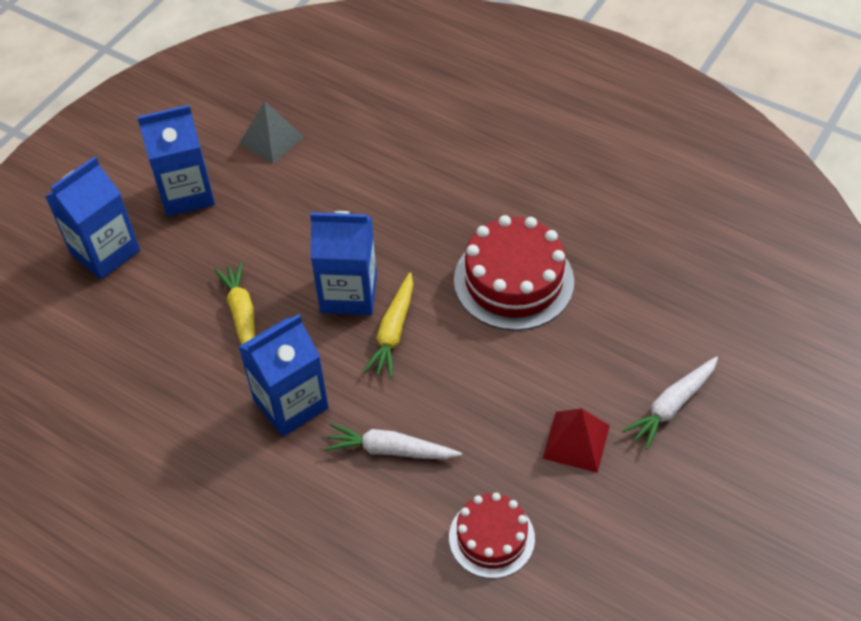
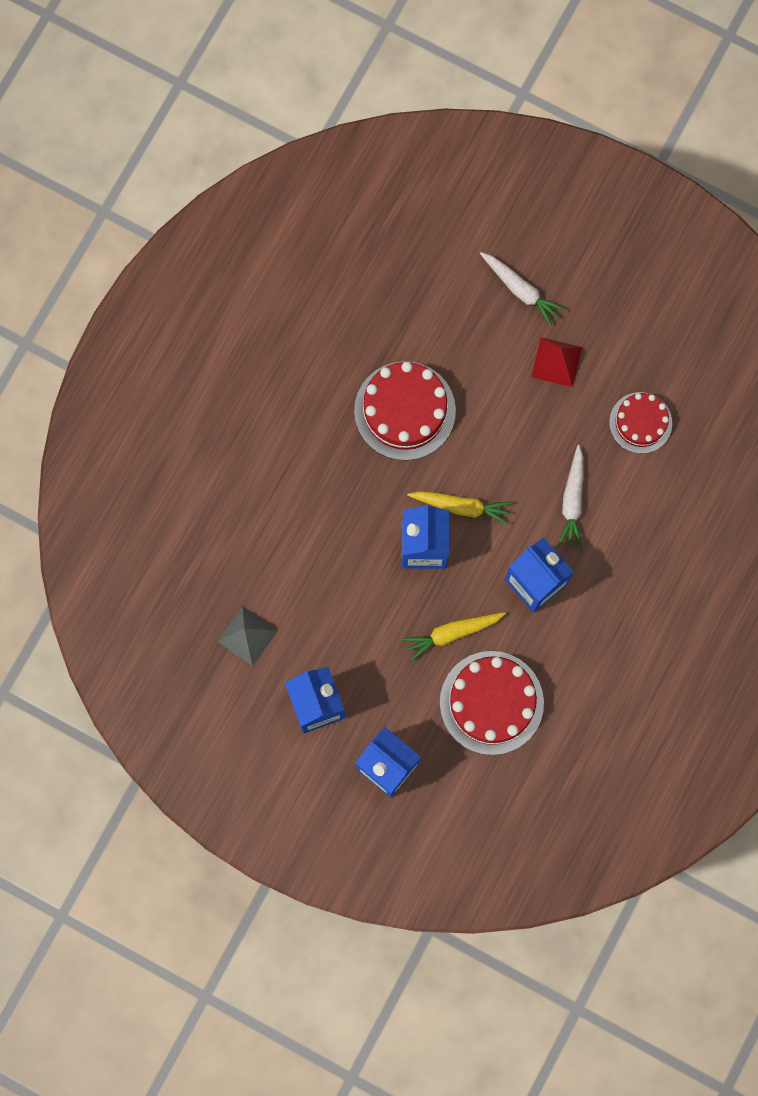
camera: 95 degrees left, 25 degrees up
none -> red cake [440,651,544,755]

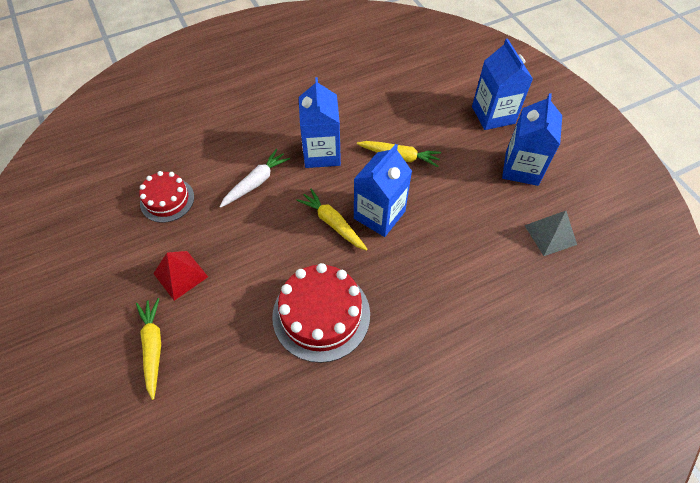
camera: 145 degrees left, 20 degrees down
red cake [440,651,544,755] -> none
white carrot [480,252,566,326] -> yellow carrot [136,298,161,400]

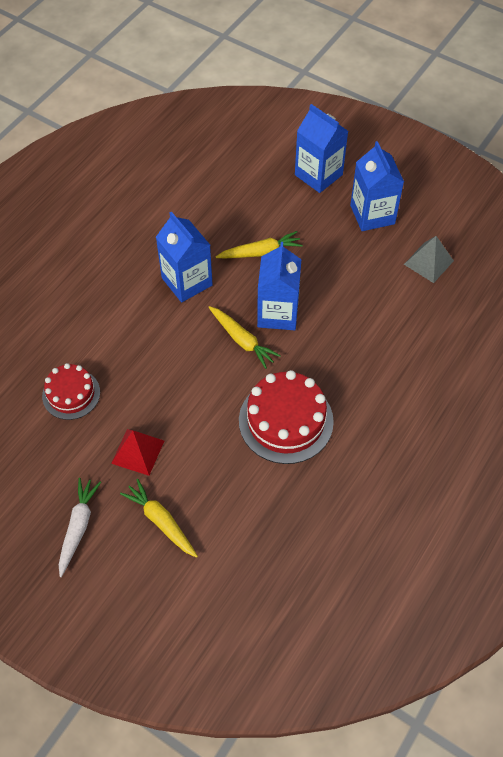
camera: 30 degrees left, 0 degrees up
white carrot [219,149,290,208] -> white carrot moved to [59,478,101,577]
yellow carrot [296,189,368,251] -> yellow carrot turned 150 degrees counterclockwise [208,306,281,369]

